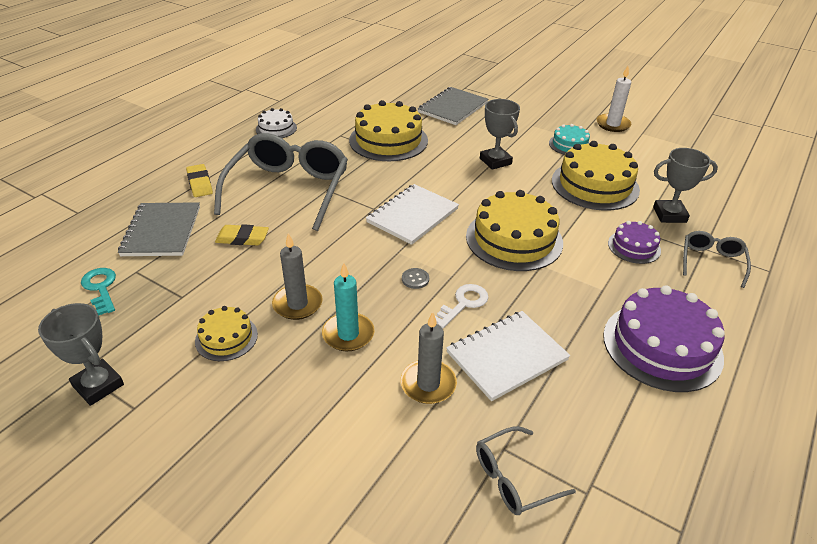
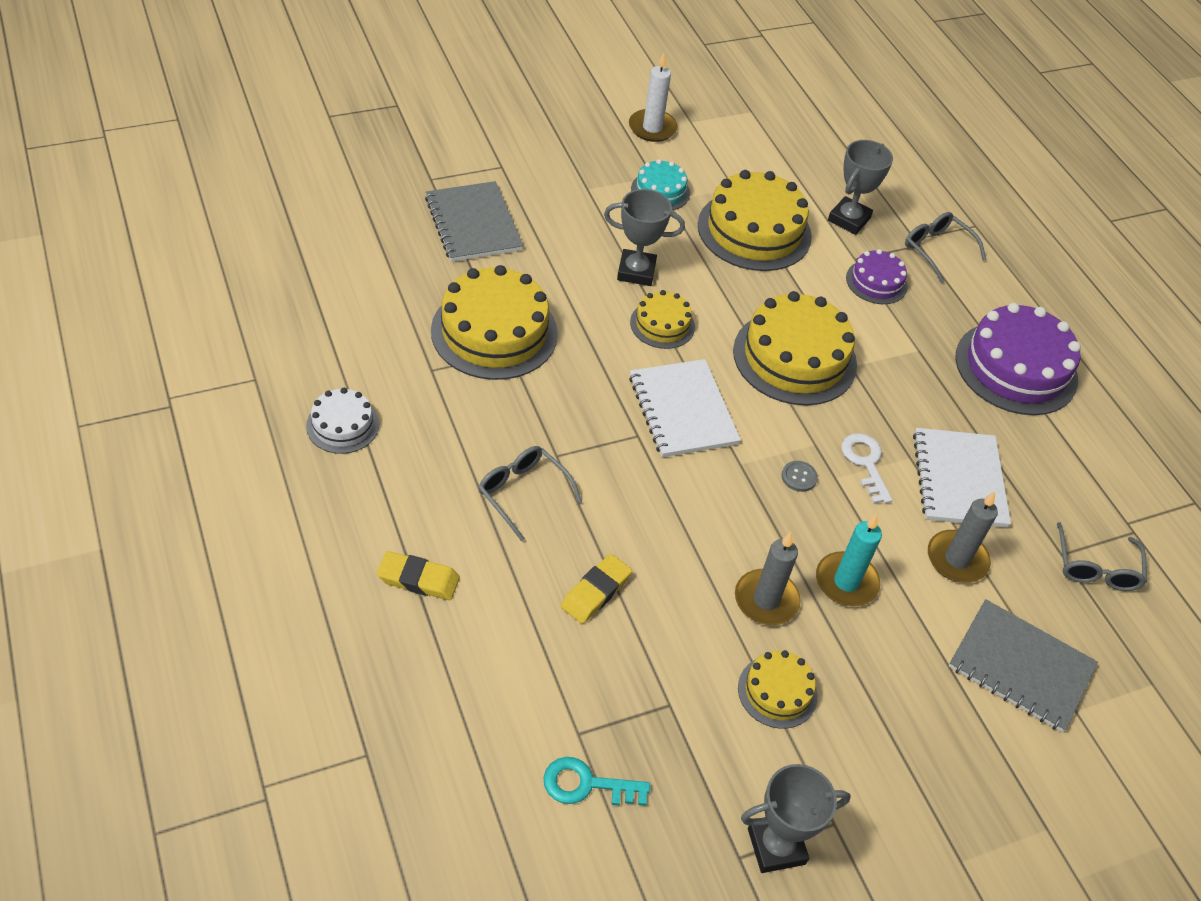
camera: 60 degrees left, 10 degrees up
grey notebook [118,202,200,256] -> grey notebook moved to [949,599,1098,733]
grey glasses [214,133,348,231] -> grey glasses [478,446,582,542], size x0.48
none -> yellow cake [630,290,695,349]

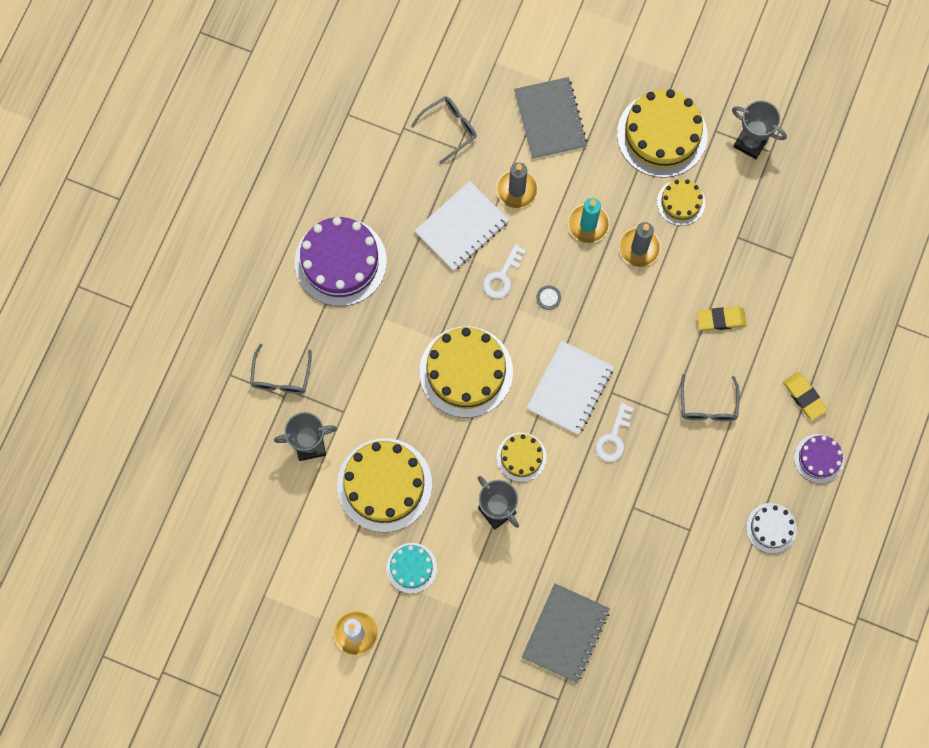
camera: 130 degrees left, 25 degrees up
yellow cake [431,265,558,380] -> yellow cake moved to [617,89,708,178]
turquoise key [544,757,650,806] -> none
purple cake [846,249,908,304] -> purple cake moved to [794,434,844,483]
none -> white key [595,403,633,462]

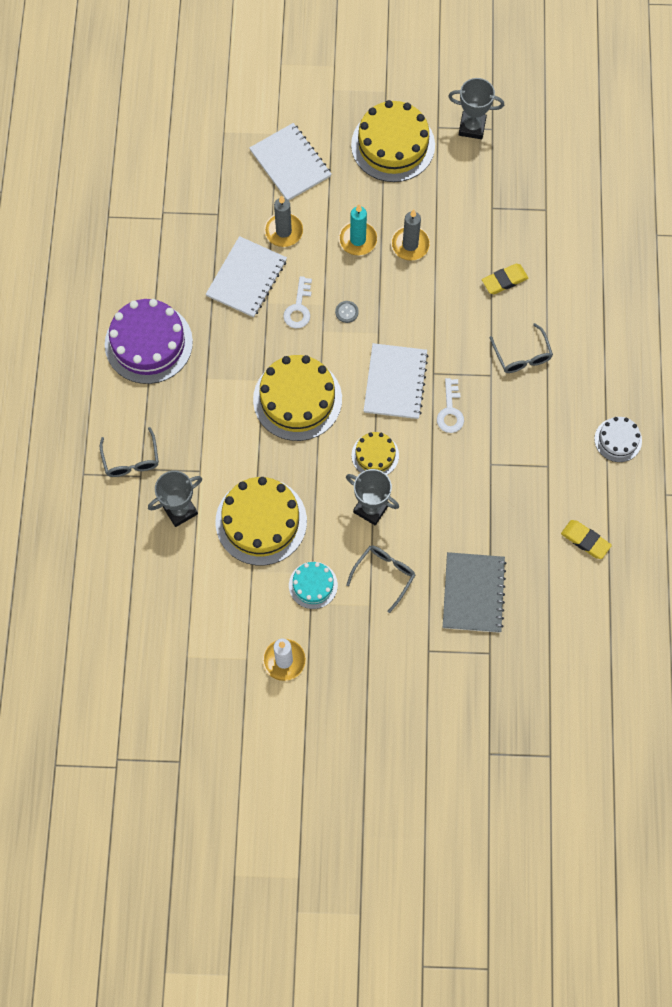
camera: 20 degrees left, 5 degrees down
grey glasses [411,96,477,164] -> grey glasses moved to [346,546,415,613]
grey notebook [514,77,588,159] -> white notebook [249,123,332,200]
yellow cake [657,179,705,226] -> none
yellow eraser [783,372,828,420] -> yellow eraser moved to [561,520,612,559]
purple cake [794,434,844,483] -> none

